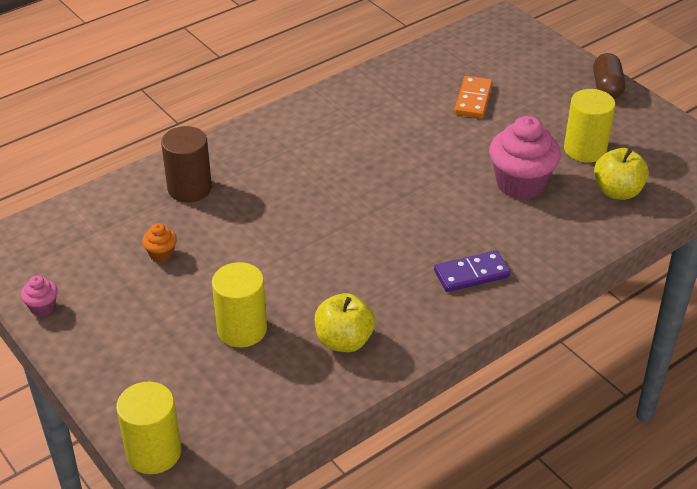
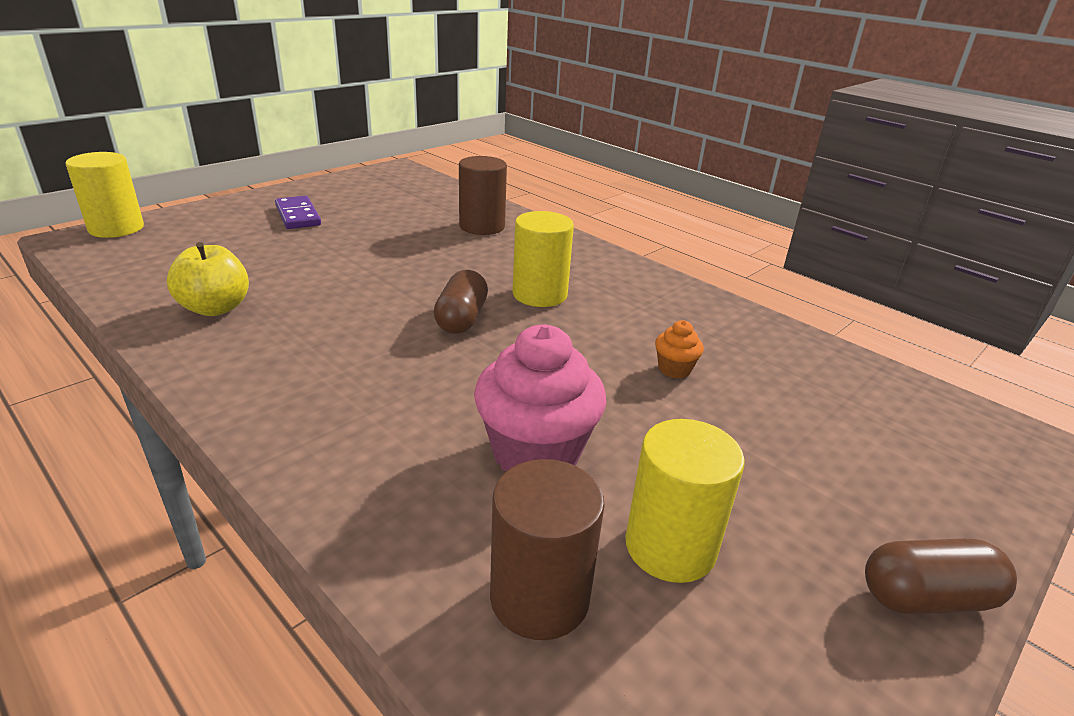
camera: 80 degrees right, 10 degrees down
pink cupcake [21,276,58,316] -> none
orange cupcake [142,223,177,263] -> orange cupcake moved to [655,320,704,378]
yellow cylinder [212,262,267,348] -> yellow cylinder moved to [513,211,574,307]
purple domino [434,250,510,292] -> purple domino moved to [275,196,321,229]
orange domino [454,76,492,118] -> none
yellow apple [594,148,649,200] -> brown cylinder [490,459,605,640]
none -> brown capsule [433,270,488,334]

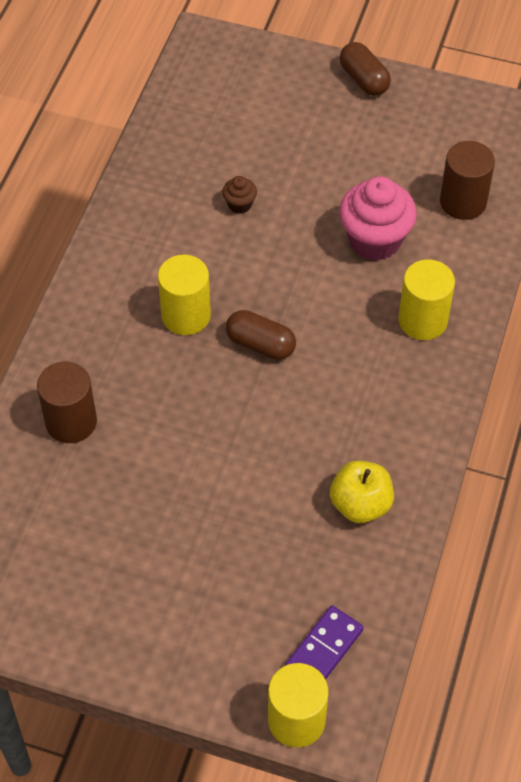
camera: 115 degrees left, 25 degrees up
purple domino [275,196,321,229] -> purple domino moved to [285,605,364,680]
brown capsule [433,270,488,334] -> brown capsule turned 45 degrees clockwise [226,310,296,360]
yellow cylinder [625,419,745,583] -> yellow cylinder moved to [399,259,455,340]
orange cupcake [655,320,704,378] -> brown cupcake [223,176,257,214]

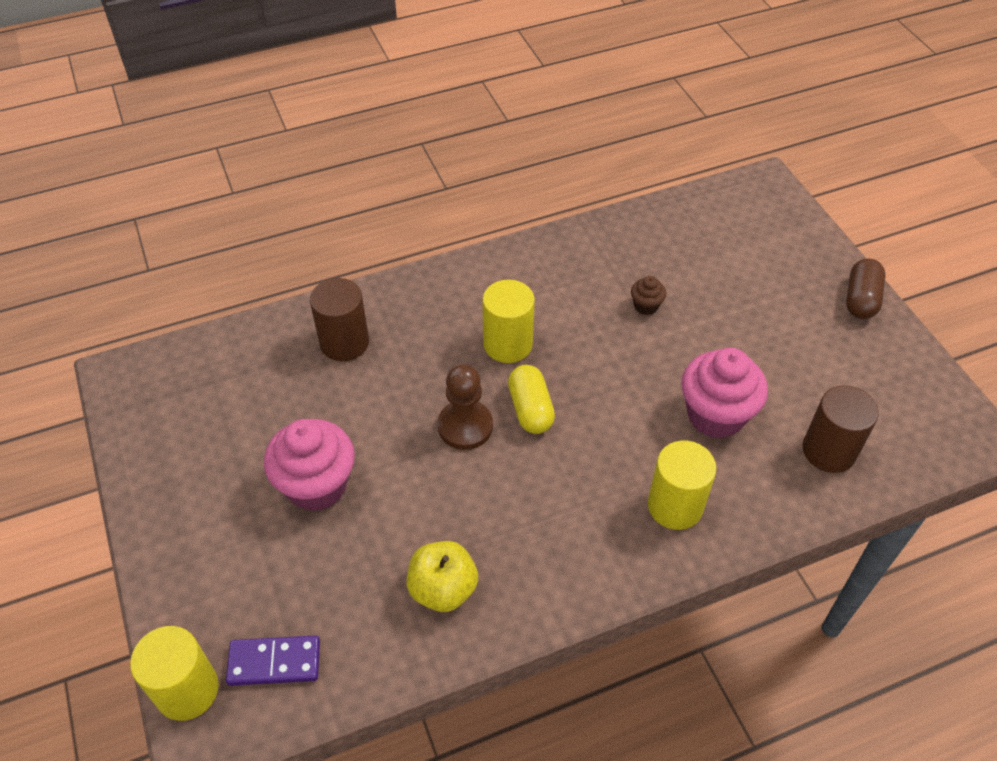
camera: 50 degrees right, 5 degrees down
brown capsule [226,310,296,360] -> yellow capsule [508,365,555,434]
none -> pink cupcake [264,419,355,511]
none -> brown pawn [438,365,493,450]

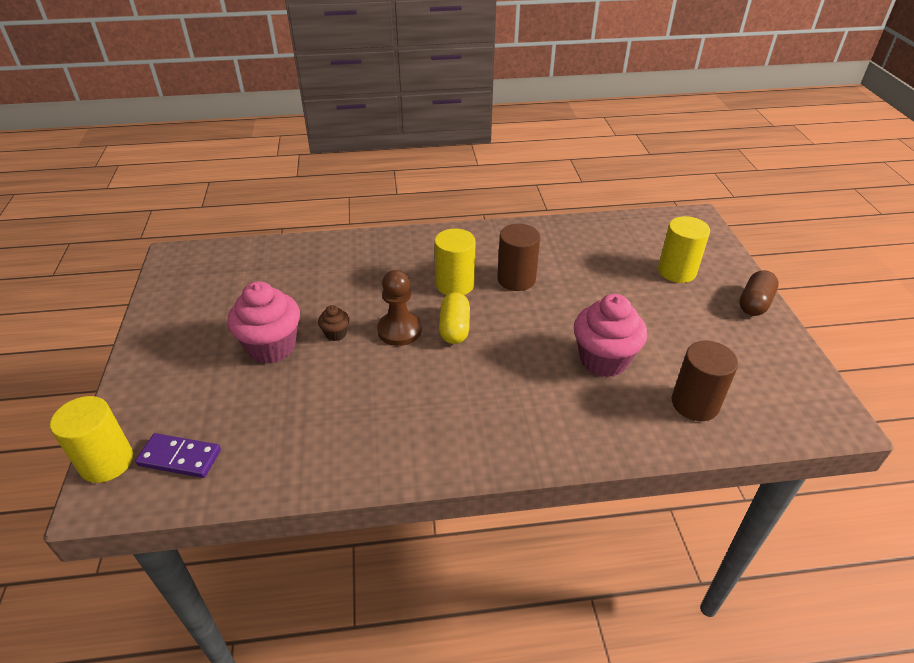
camera: 15 degrees right, 10 degrees down
brown cylinder [310,278,369,361] -> brown cylinder moved to [497,224,540,291]
yellow apple [407,541,478,612] -> none
brown cupcake [631,276,666,315] -> brown cupcake moved to [318,305,349,341]
yellow cylinder [648,441,717,530] -> yellow cylinder moved to [658,216,710,283]

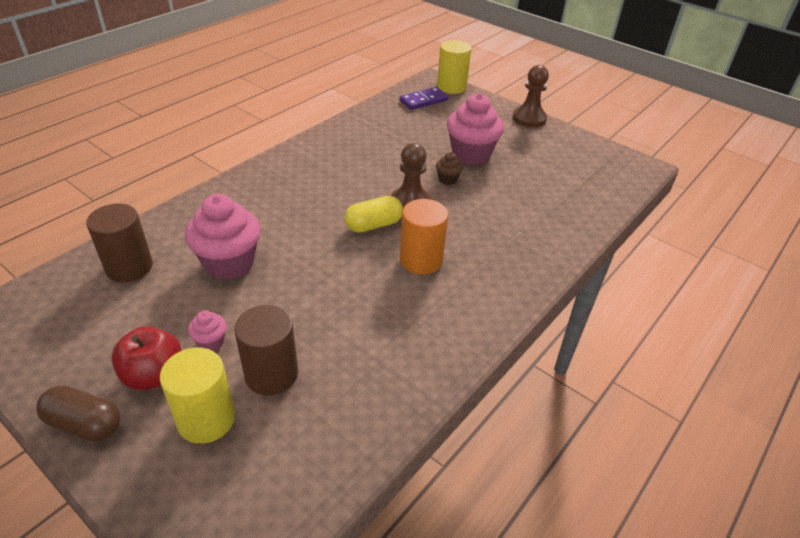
camera: 135 degrees right, 0 degrees up
yellow cylinder [434,228,476,295] -> orange cylinder [400,199,448,275]
yellow capsule [439,292,470,344] -> yellow capsule turned 75 degrees counterclockwise [344,196,403,233]
brown cylinder [497,224,540,291] -> brown cylinder moved to [234,305,298,395]
brown capsule [739,270,779,316] -> brown capsule turned 60 degrees counterclockwise [36,385,120,442]
none -> red apple [111,326,182,390]
none -> pink cupcake [188,310,227,351]
none -> brown pawn [513,65,549,128]

